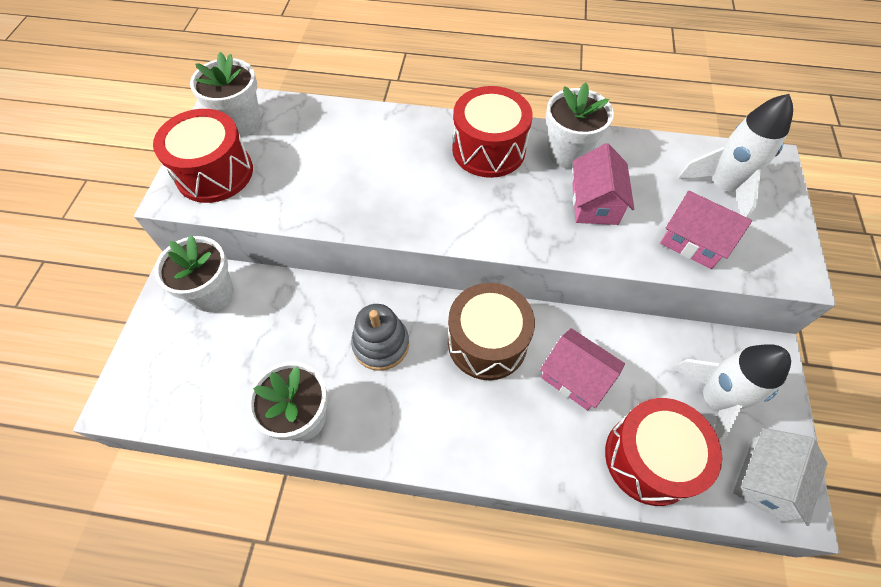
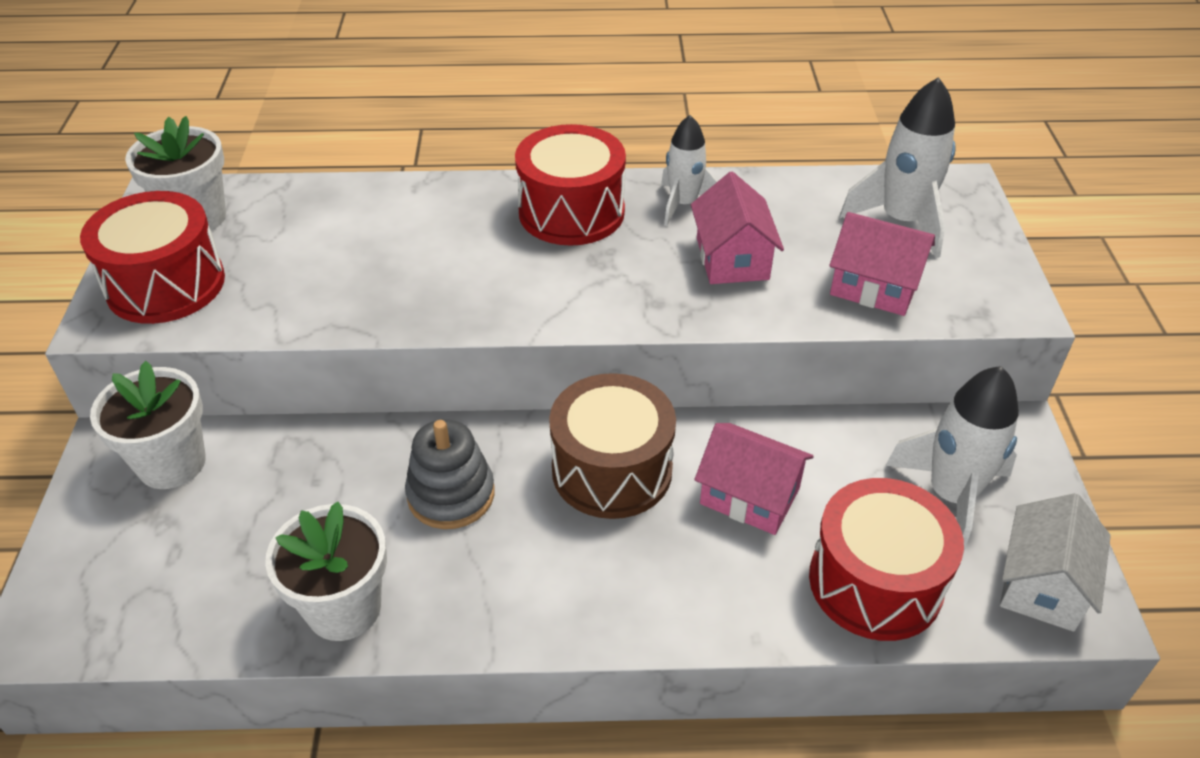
camera: 10 degrees left, 15 degrees down
white flower pot [546,83,614,168] -> white rocket [661,115,718,226]

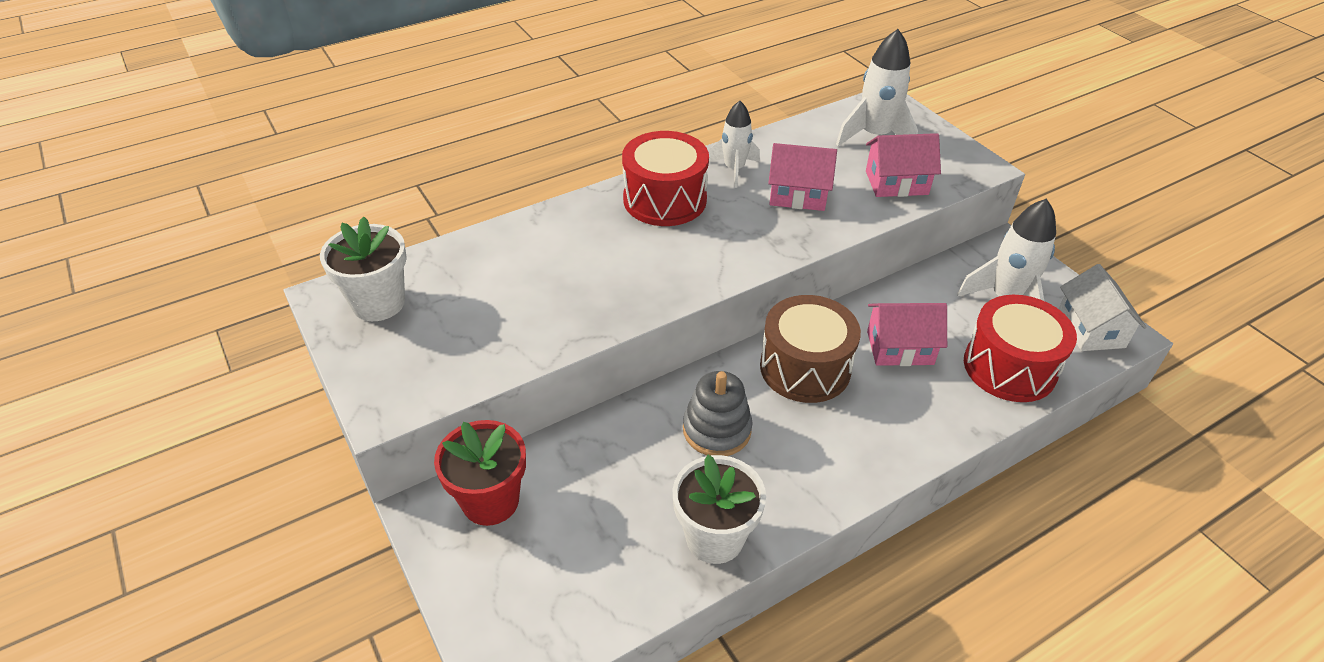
camera: 30 degrees left, 0 degrees up
red drum [80,191,225,324] -> none
white flower pot [90,361,206,489] -> red flower pot [434,420,526,526]
pink house [691,172,784,284] -> pink house turned 45 degrees counterclockwise [768,143,837,211]

